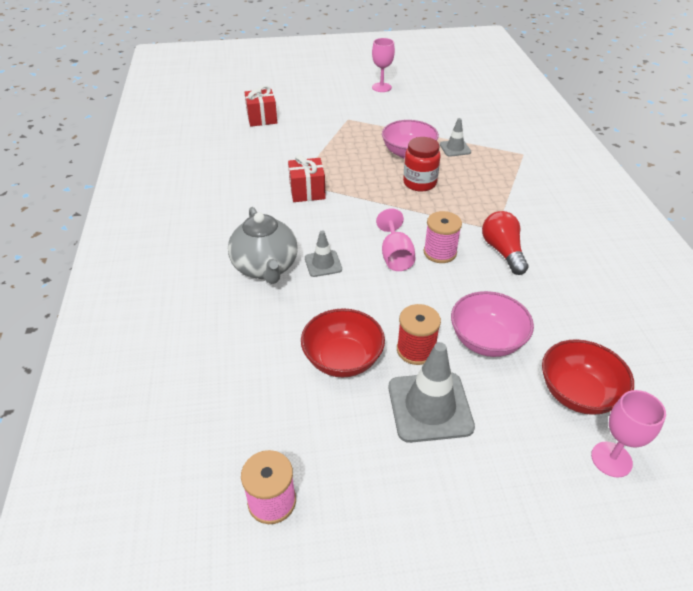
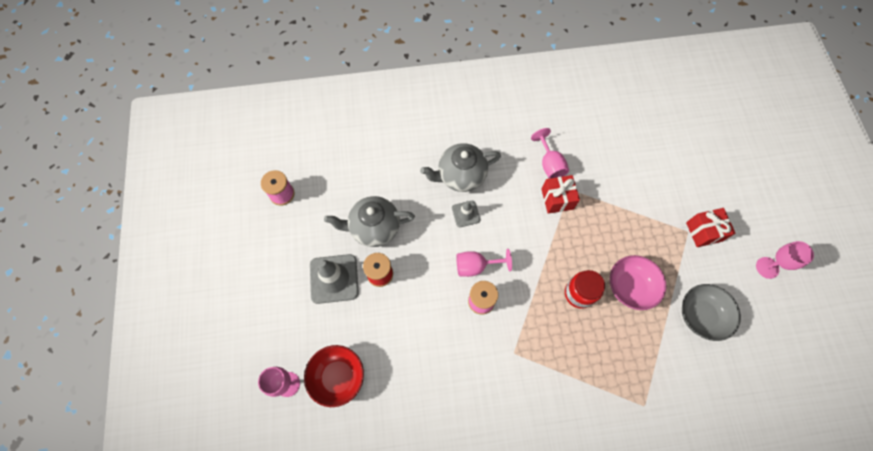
camera: 90 degrees right, 25 degrees up
red gift [244,85,277,127] -> red gift moved to [686,208,736,247]
red bowl [301,308,385,377] -> grey teapot [324,196,415,247]
grey traffic cone [440,118,471,157] -> none
pink bowl [451,291,534,357] -> none
red light bulb [482,211,528,275] -> none
none -> pink goblet [531,128,569,179]
none -> grey bowl [682,284,741,341]

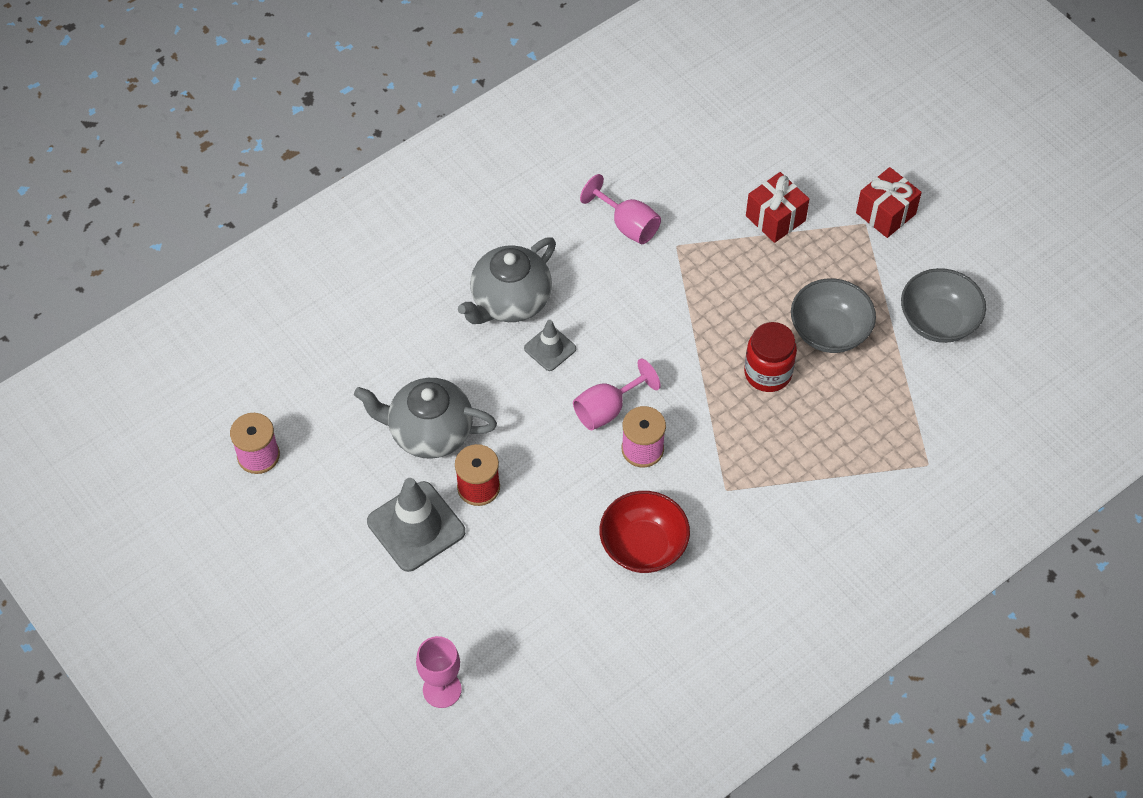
camera: 30 degrees left, 10 degrees down
red bowl [304,345,364,407] -> red bowl moved to [600,491,690,573]
grey teapot [324,196,415,247] -> grey teapot turned 45 degrees clockwise [354,378,497,459]
red gift [541,175,580,214] -> red gift moved to [746,172,809,243]
pink bowl [610,255,666,310] -> grey bowl [791,278,876,353]
pink goblet [756,241,814,279] -> none

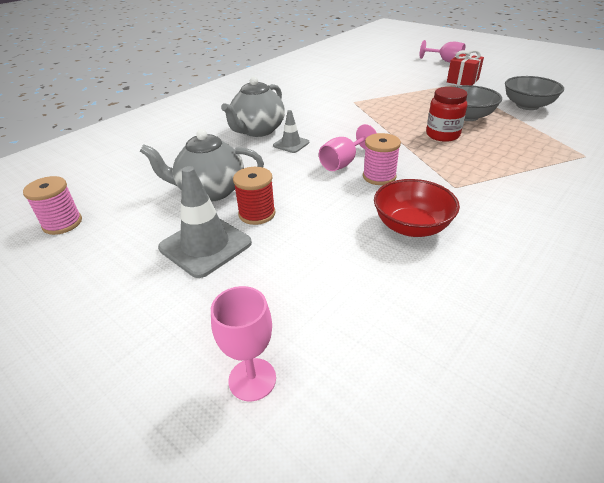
camera: 10 degrees left, 20 degrees down
pink goblet [580,174,661,244] -> pink goblet moved to [420,40,465,62]
red gift [746,172,809,243] -> none

